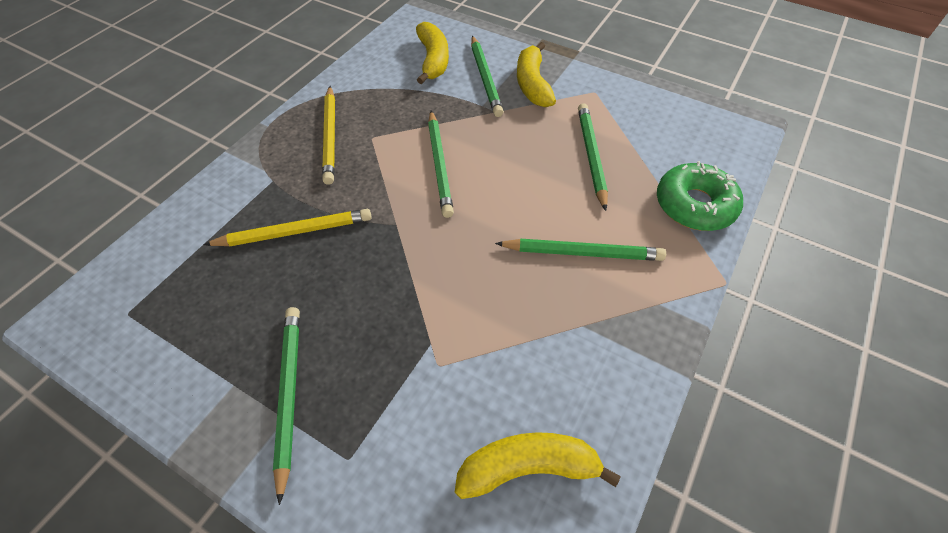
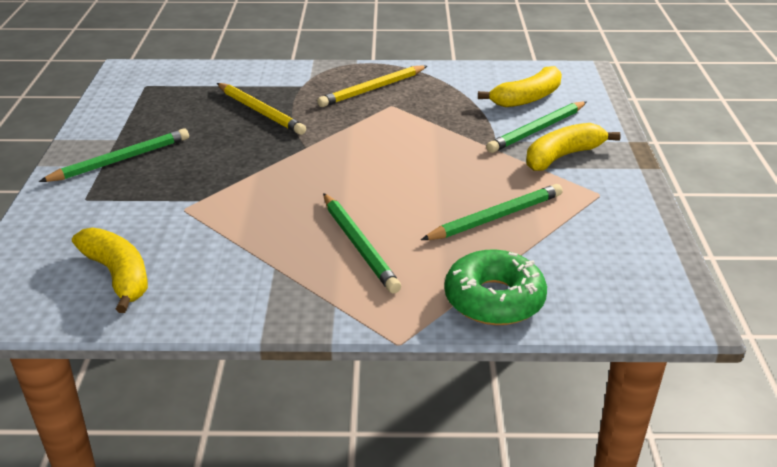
camera: 60 degrees right, 20 degrees down
green pencil [428,111,454,218] -> none

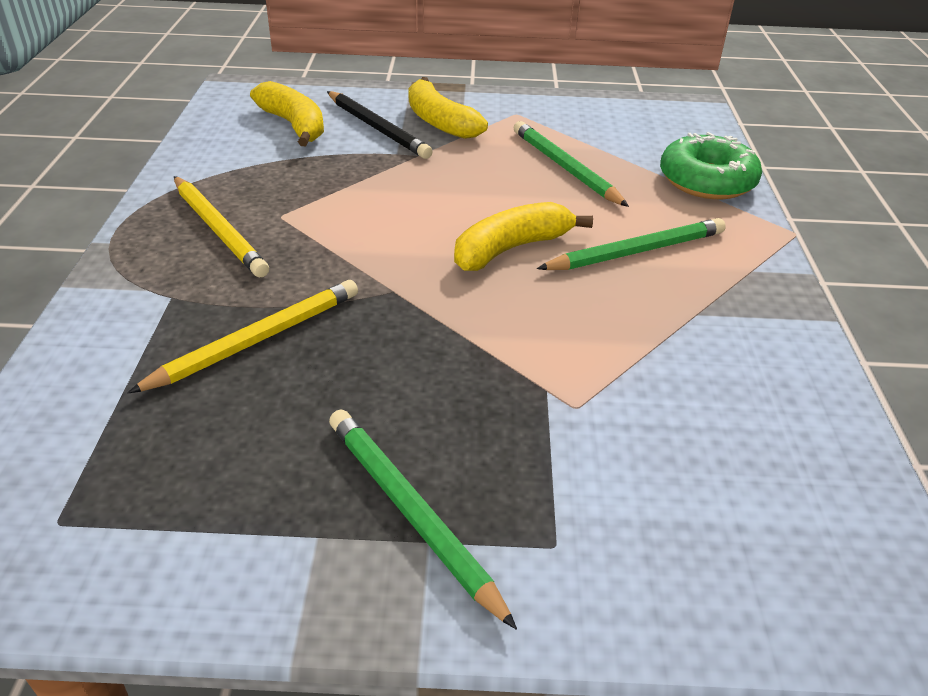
camera: 90 degrees left, 5 degrees up
yellow banana [72,228,148,313] -> yellow banana moved to [454,202,593,271]
green pencil [486,102,587,153] -> black pencil [327,91,433,159]

